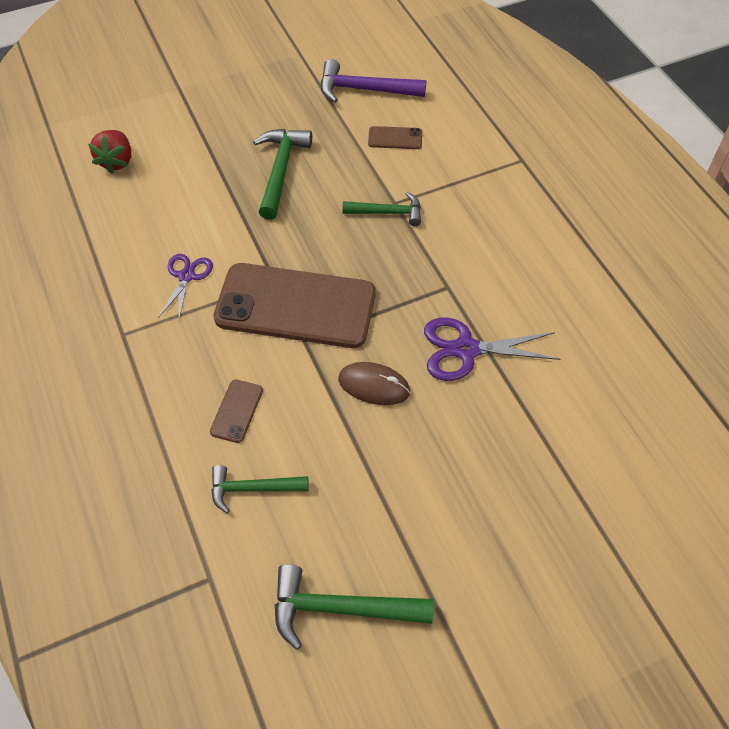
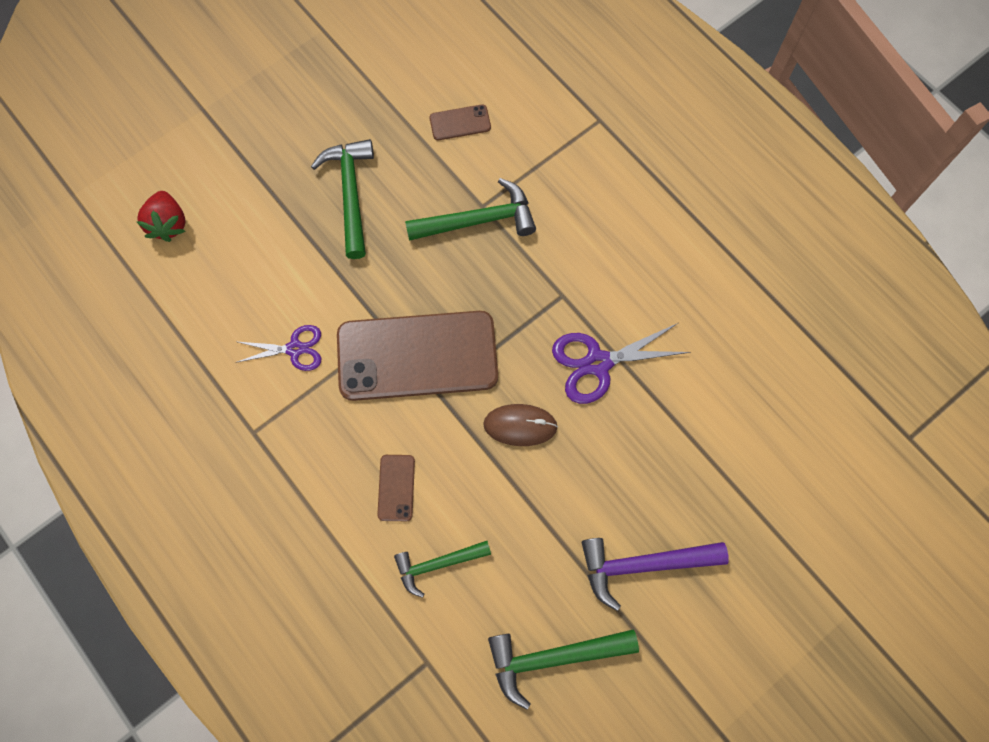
camera: 15 degrees left, 15 degrees up
purple scissors [158,254,213,320] -> purple scissors turned 90 degrees clockwise [235,325,321,371]
purple hammer [321,59,426,103] -> purple hammer moved to [582,538,729,611]
green hammer [342,192,421,226] -> green hammer [405,178,536,241], size x1.50

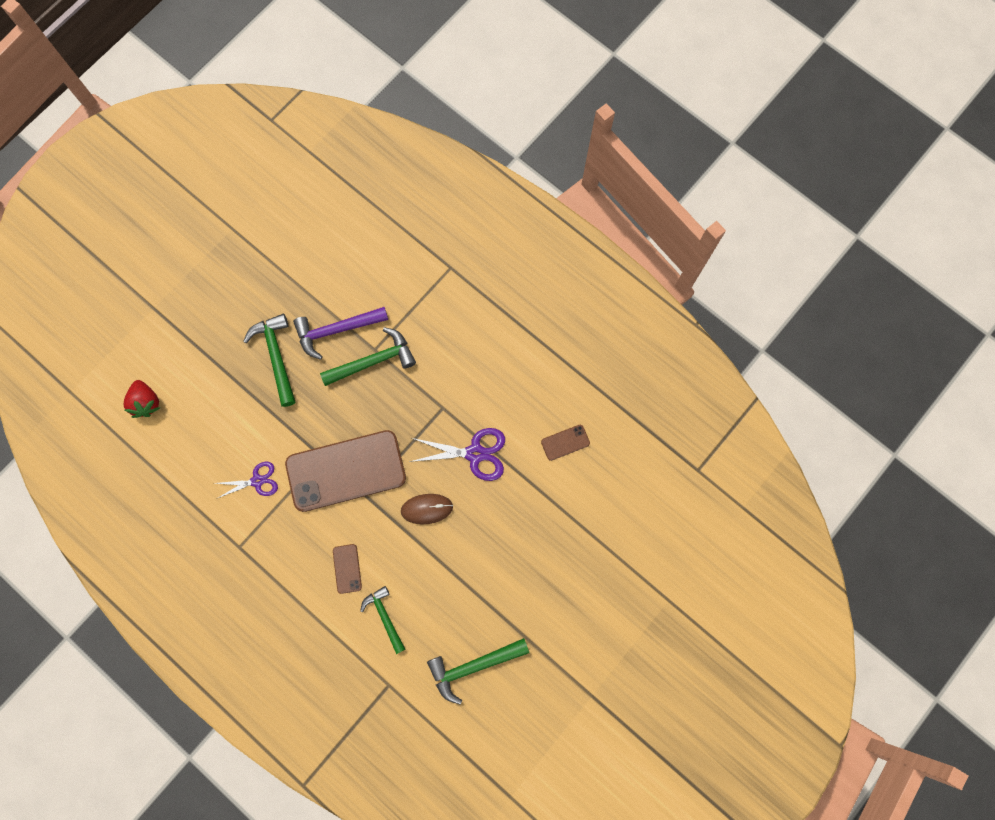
camera: 10 degrees left, 5 degrees up
green hammer [394,541,491,598] -> green hammer turned 90 degrees clockwise [360,586,405,654]
brown phone [430,104,491,140] -> brown phone moved to [541,425,590,461]
purple scissors [552,323,691,404] -> purple scissors turned 150 degrees counterclockwise [409,428,505,481]
purple hammer [582,538,729,611] -> purple hammer moved to [293,307,388,360]

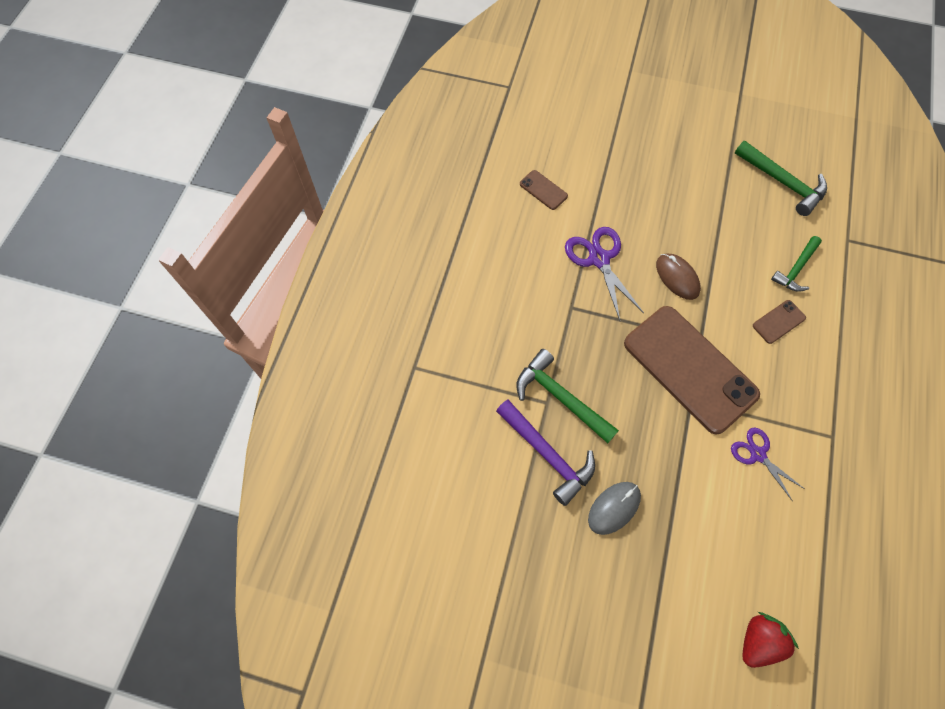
camera: 115 degrees left, 10 degrees down
green hammer [243,314,295,407] -> grey mouse [588,482,641,535]

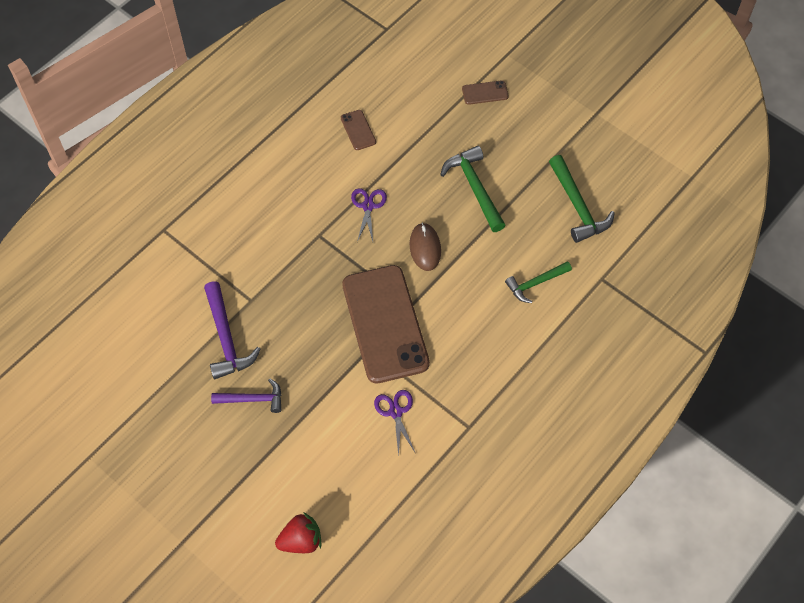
camera: 25 degrees right, 5 degrees down
green hammer [516,349,619,443] -> green hammer moved to [440,146,506,232]
purple scissors [565,227,644,320] -> purple scissors [351,188,387,242], size x0.65
grey mouse [588,482,641,535] -> purple hammer [211,378,281,413]
brown phone [753,300,806,344] -> brown phone moved to [462,80,509,105]

